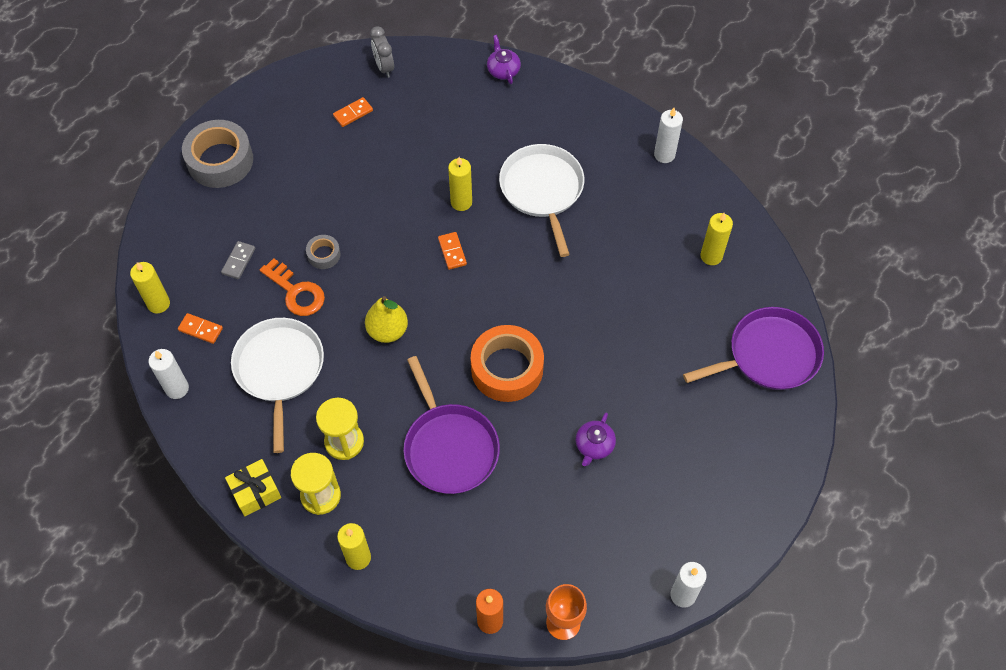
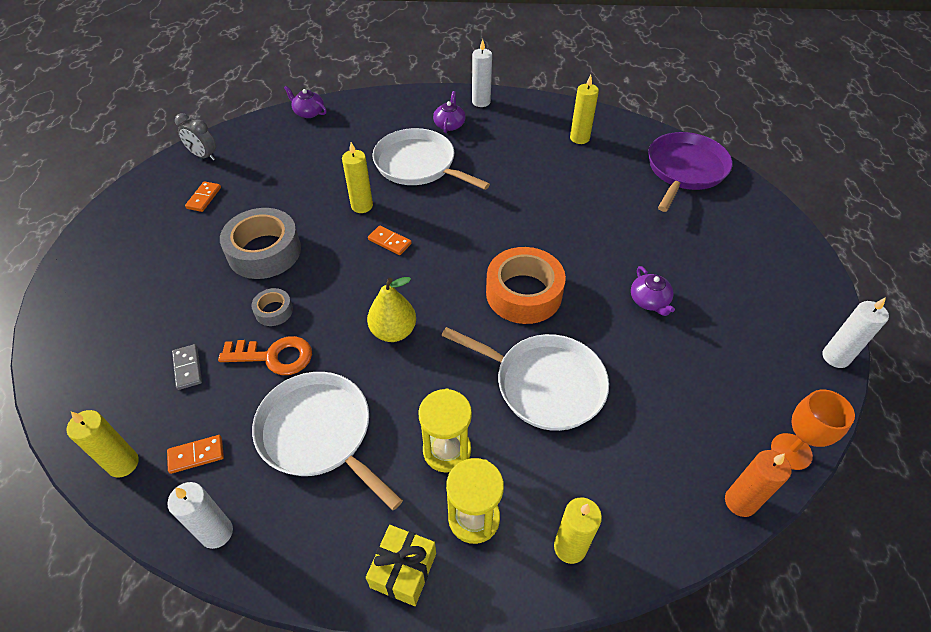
camera: 40 degrees left, 10 degrees down
grey tape [182,120,253,188] -> grey tape moved to [220,208,301,279]
purple pan [404,356,500,494] -> white pan [441,327,609,431]
none -> purple teapot [433,91,466,133]

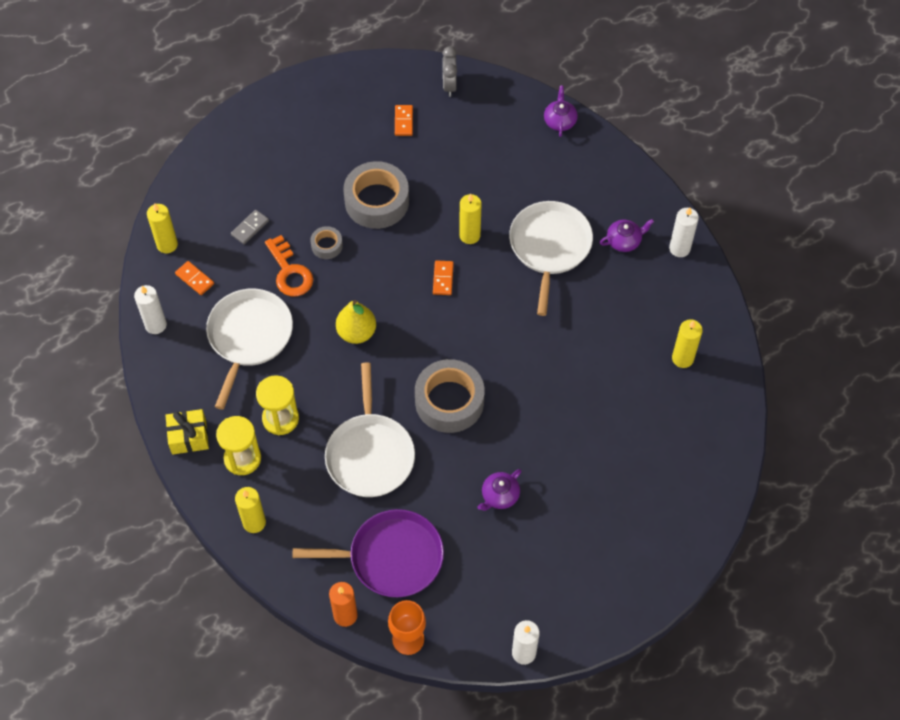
camera: 60 degrees right, 10 degrees up
orange domino [185,181,221,212] -> orange domino turned 75 degrees counterclockwise [395,105,413,136]
orange tape [486,247,566,324] -> grey tape [415,359,485,433]
purple pan [648,132,733,212] -> purple pan moved to [293,509,444,597]

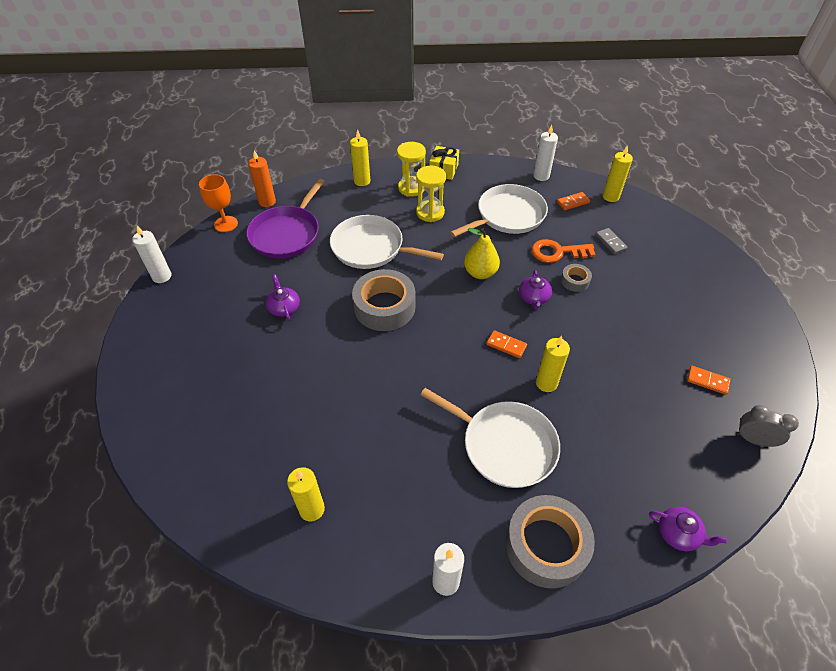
camera: 115 degrees right, 10 degrees down
white pan [206,289,293,410] -> white pan turned 75 degrees counterclockwise [450,184,548,237]
grey tape [343,161,409,229] -> grey tape moved to [506,495,595,589]
purple teapot [600,219,654,252] -> purple teapot moved to [519,270,552,310]

